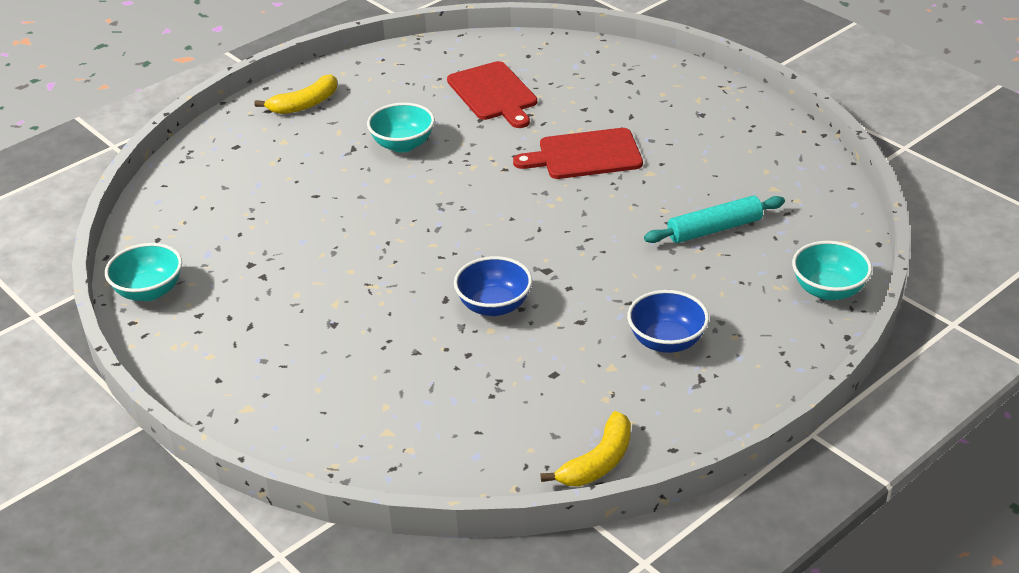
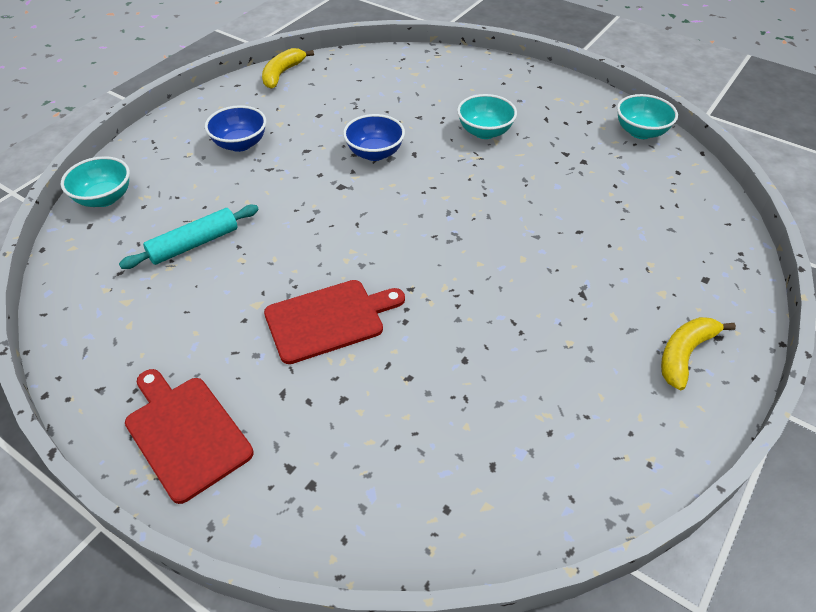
camera: 165 degrees right, 10 degrees up
turquoise bowl [367,103,435,153] -> turquoise bowl moved to [457,94,517,139]
red cutting board [447,61,537,128] -> red cutting board moved to [125,369,254,504]

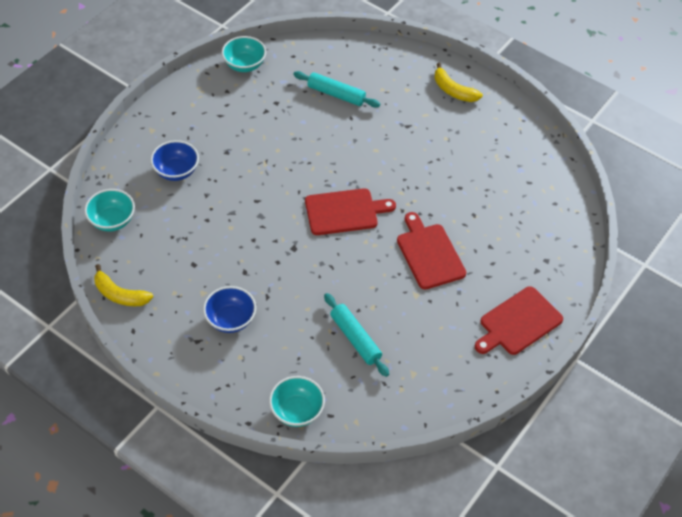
camera: 90 degrees left, 5 degrees up
blue bowl [343,114,405,161] -> blue bowl moved to [151,140,199,181]
turquoise bowl [457,94,517,139] -> turquoise bowl moved to [84,189,135,231]
none -> turquoise rolling pin [294,71,380,107]
none -> red cutting board [305,188,396,235]

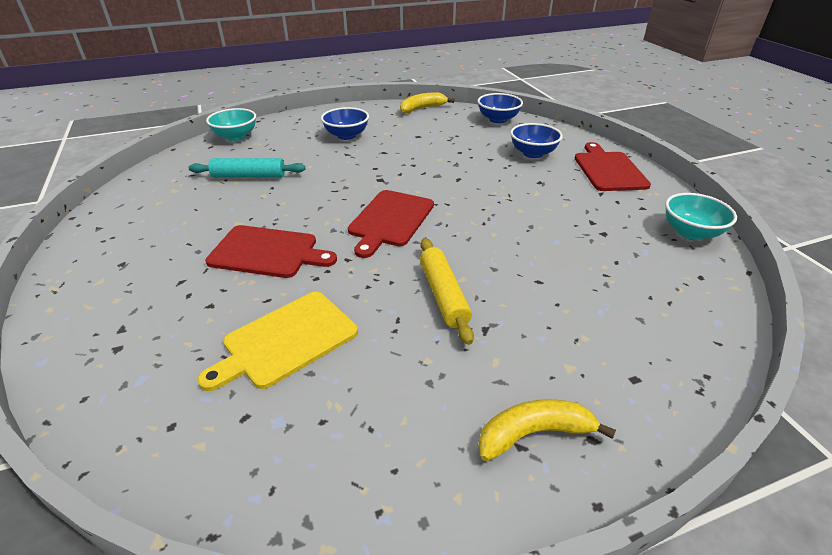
camera: 125 degrees right, 15 degrees down
turquoise bowl [84,189,135,231] -> blue bowl [478,93,523,123]
turquoise rolling pin [294,71,380,107] -> none
red cutting board [475,286,563,355] -> red cutting board moved to [575,142,651,191]
none -> yellow cutting board [197,292,358,391]
none -> yellow rolling pin [420,238,474,345]

